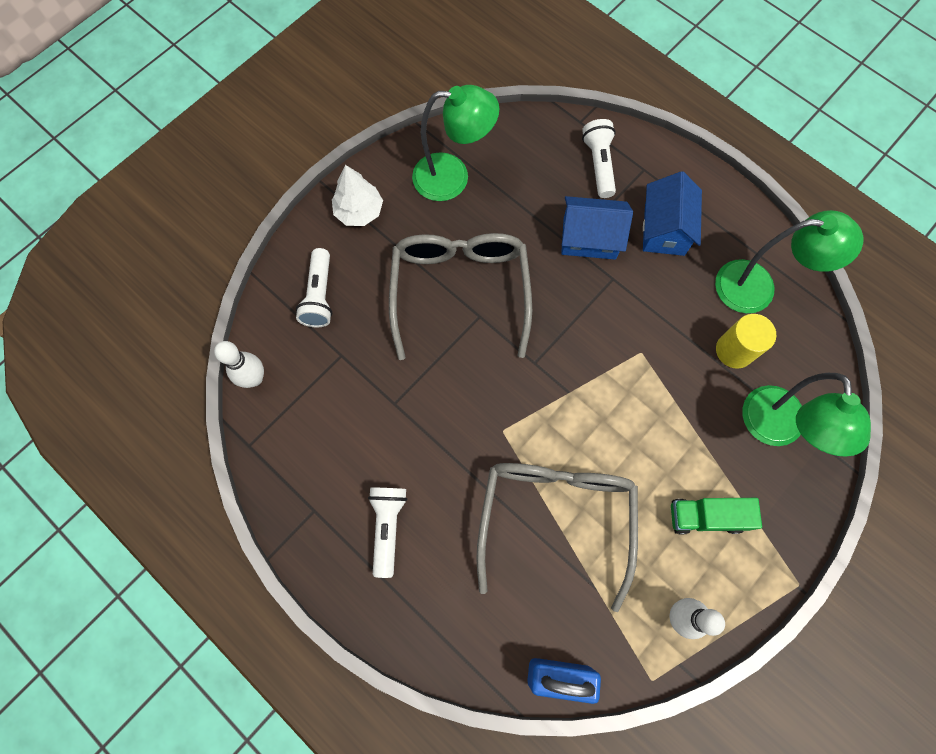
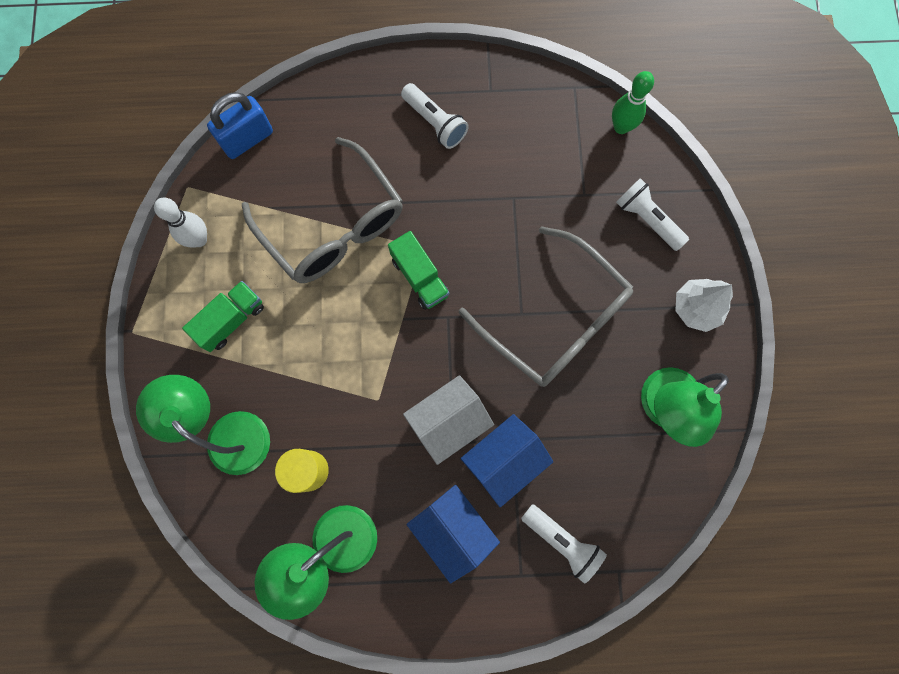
camera: 135 degrees right, 5 degrees up
white bowling pin [214,341,264,388] -> green bowling pin [612,71,654,134]
none -> green truck [388,231,449,310]
none -> white house [403,375,494,465]

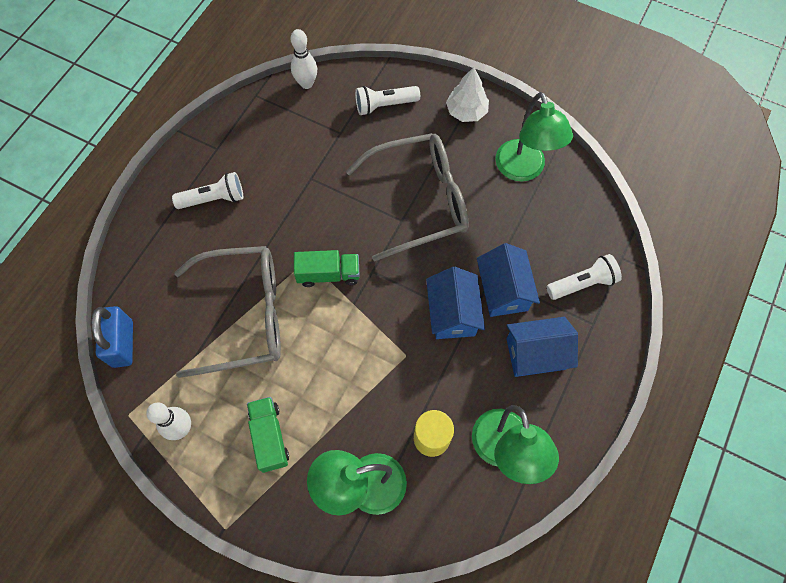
camera: 60 degrees left, 10 degrees down
white house [403,375,494,465] -> blue house [426,267,485,339]
green bowling pin [612,71,654,134] -> white bowling pin [291,29,317,89]

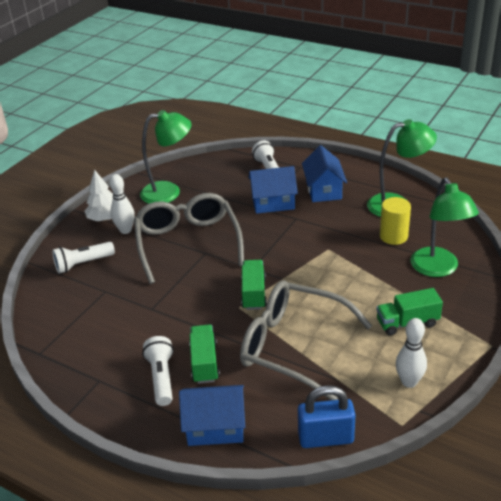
camera: 85 degrees left, 30 degrees down
grey glasses [174,246,281,378] -> grey glasses turned 60 degrees counterclockwise [240,280,372,400]
white bowling pin [291,29,317,89] -> white bowling pin moved to [109,174,135,234]
white flashlight [355,86,420,115] -> white flashlight turned 75 degrees clockwise [52,242,115,273]
blue house [426,267,485,339] -> blue house moved to [179,385,245,446]
none -> green truck [189,324,220,384]

